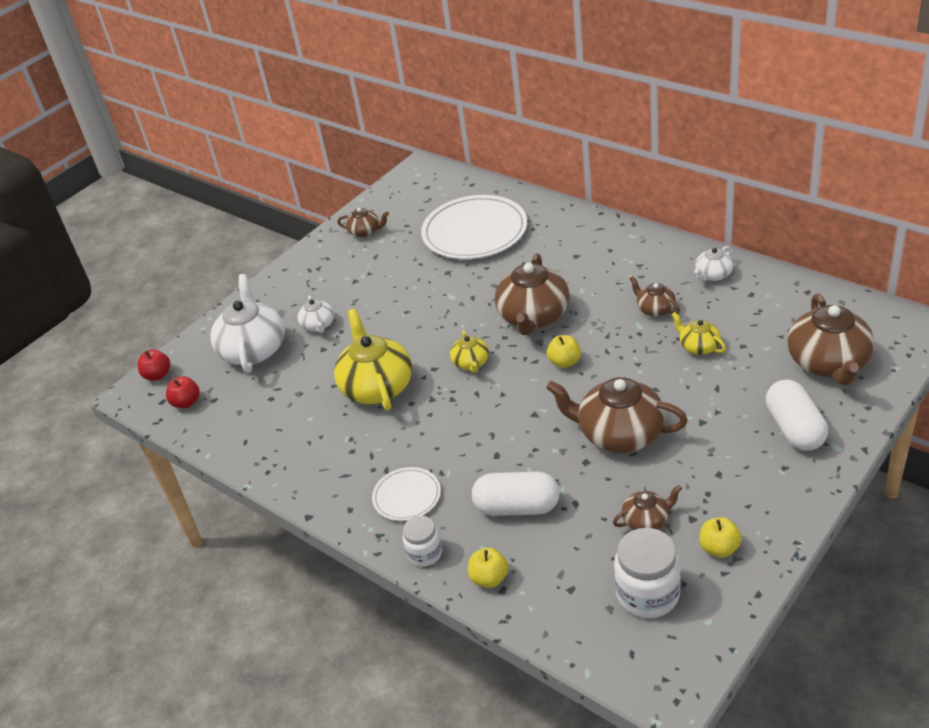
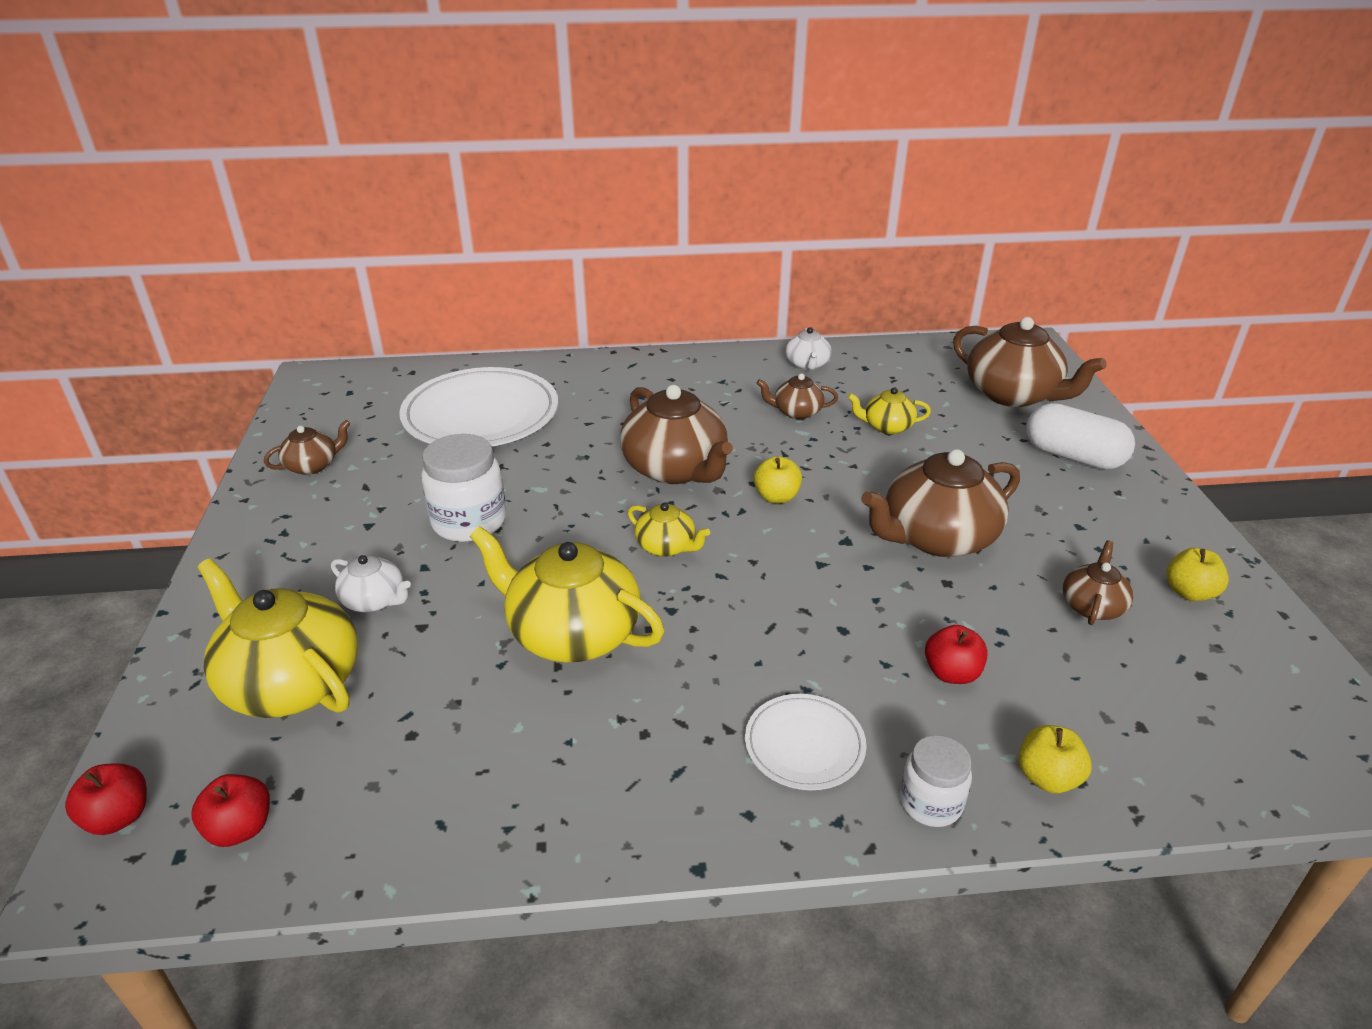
camera: 50 degrees left, 5 degrees down
white teapot [210,274,285,373] -> yellow teapot [198,558,358,718]
white capsule [472,472,560,516] -> red apple [925,625,988,684]
white jar [614,528,681,618] -> white jar moved to [421,434,506,542]

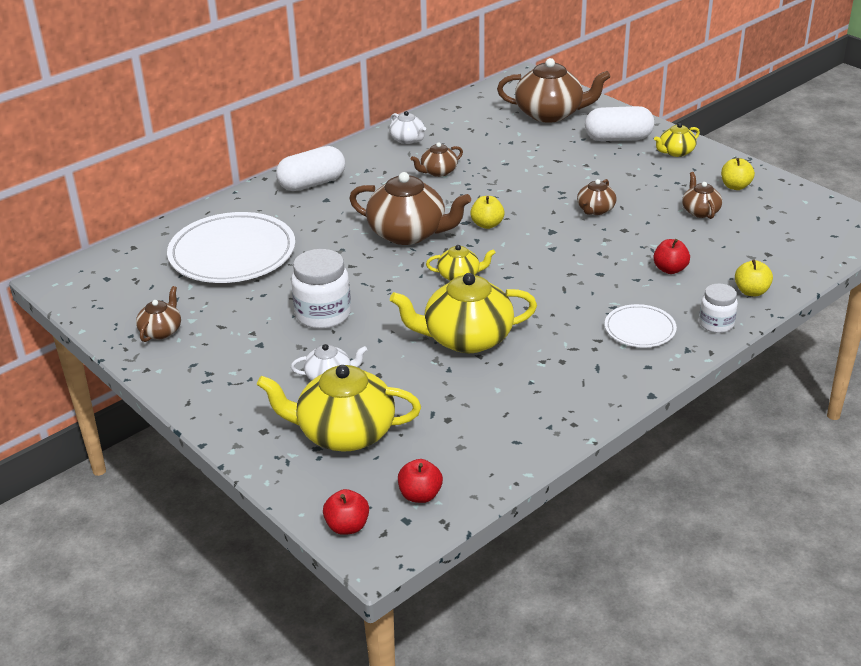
camera: 35 degrees left, 0 degrees up
yellow teapot [848,387,931,434] -> yellow teapot moved to [654,123,700,157]
brown teapot [861,449,1020,557] -> brown teapot [577,179,616,215], size x0.51
none -> white capsule [276,146,345,191]

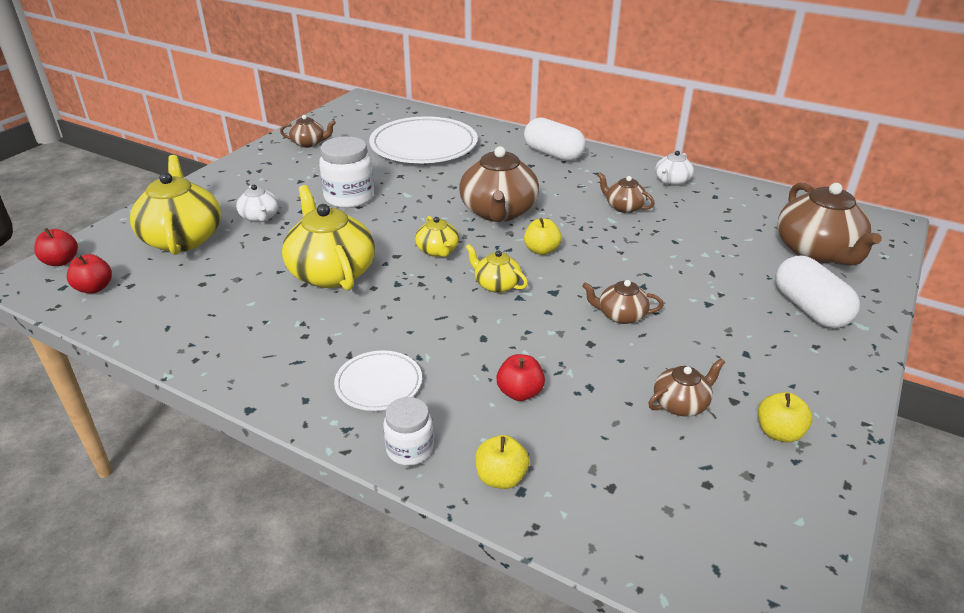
camera: 70 degrees right, 0 degrees up
yellow teapot [654,123,700,157] -> yellow teapot moved to [466,244,528,293]

